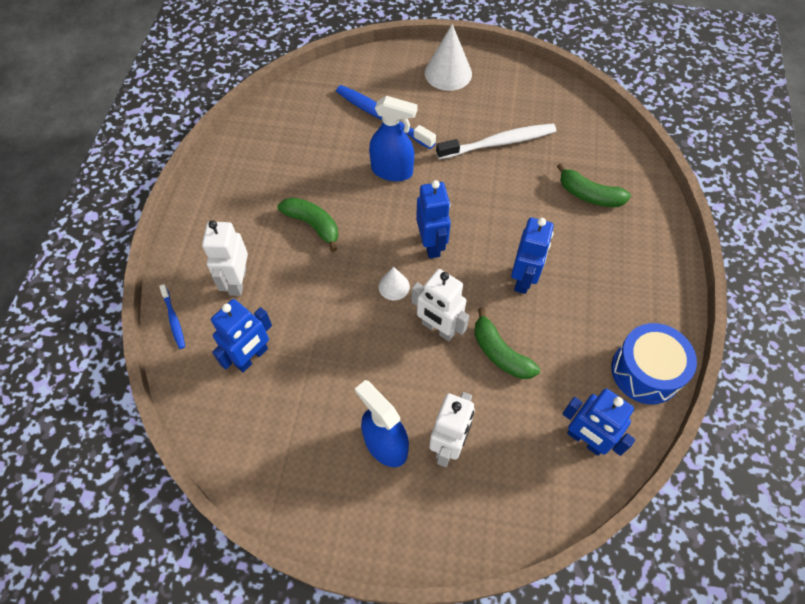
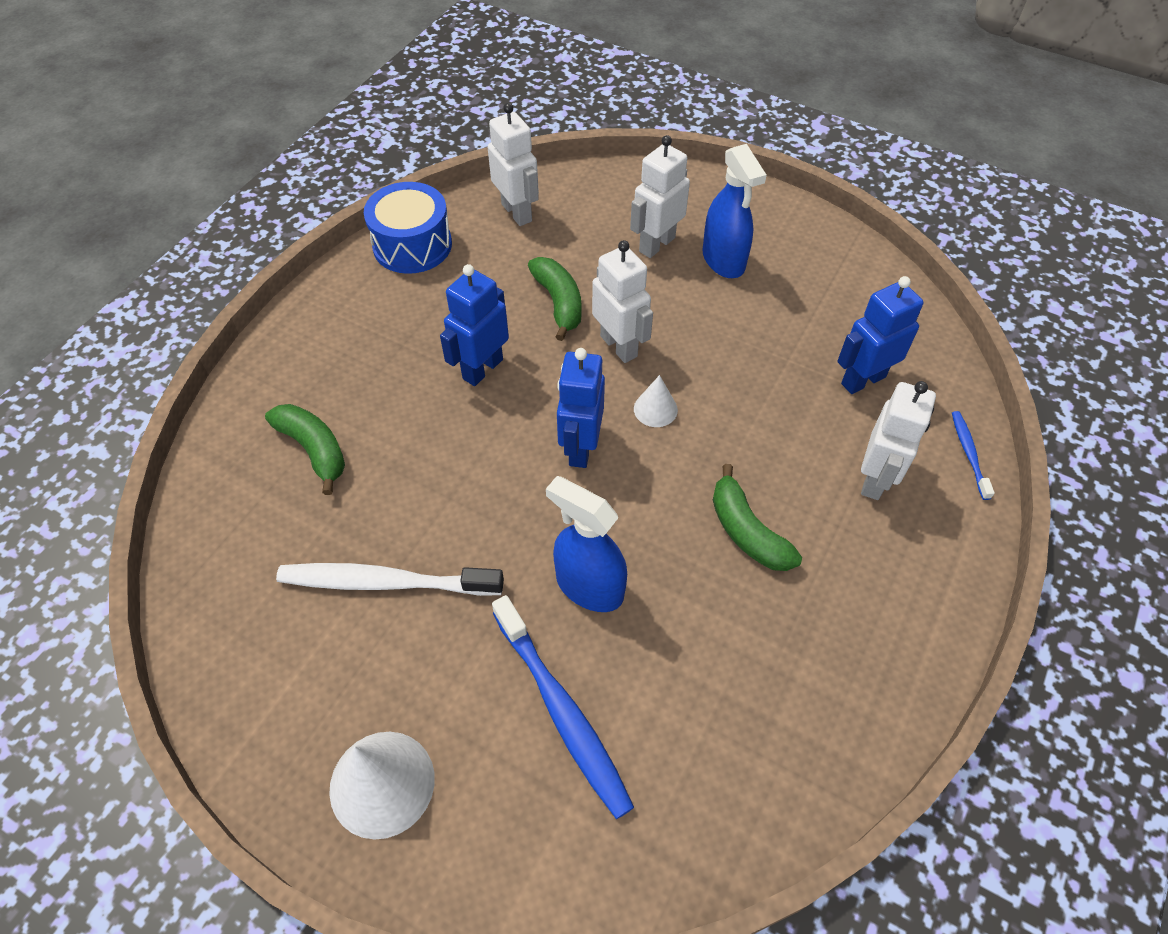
camera: 160 degrees left, 5 degrees down
blue robot [562,389,635,456] -> white robot [488,103,539,226]

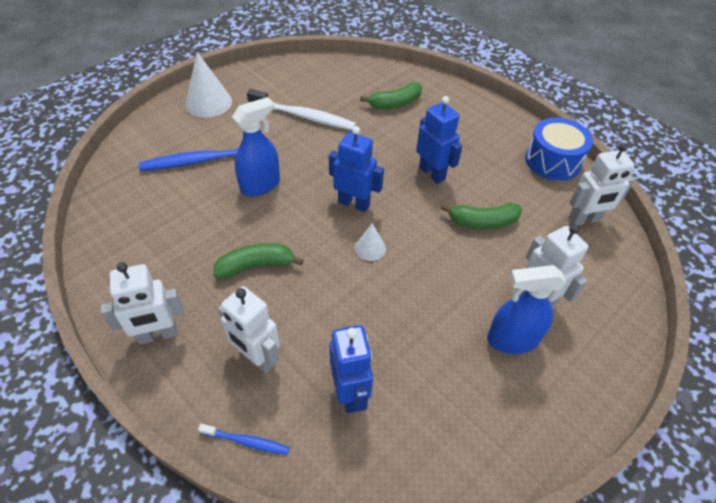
camera: 105 degrees right, 5 degrees down
white toothbrush [276,563,504,596] -> white toothbrush turned 90 degrees clockwise [247,89,356,130]
white robot [592,240,653,363] -> white robot moved to [101,262,184,345]

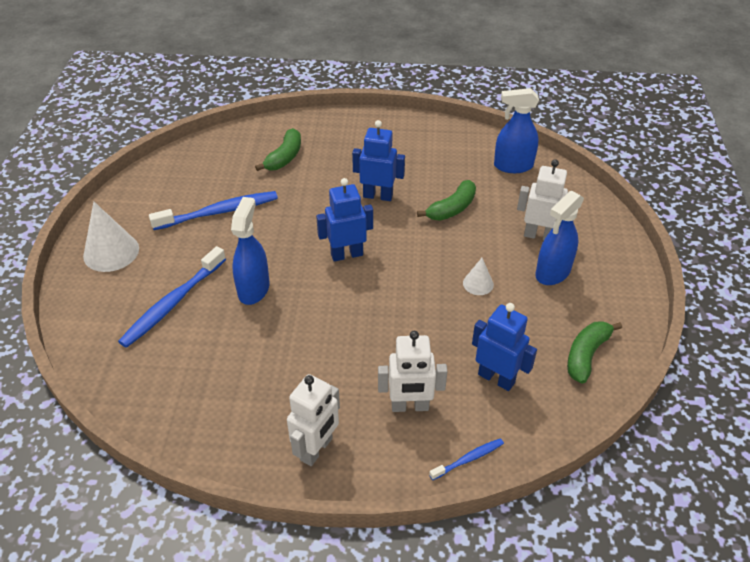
camera: 40 degrees left, 5 degrees down
green banana [213,243,303,278] -> green banana moved to [567,321,622,384]
white toothbrush [247,89,356,130] -> blue toothbrush [149,191,278,230]
white cone [355,223,386,261] -> white cone moved to [463,258,494,295]
blue drum [525,118,593,181] -> none
white robot [568,143,635,226] -> blue spray bottle [494,88,539,173]

